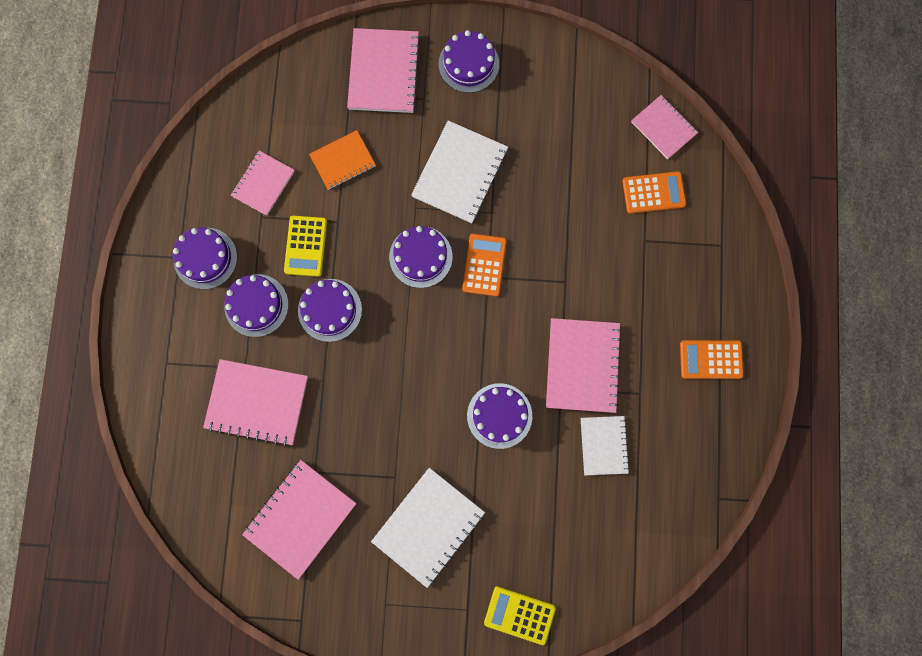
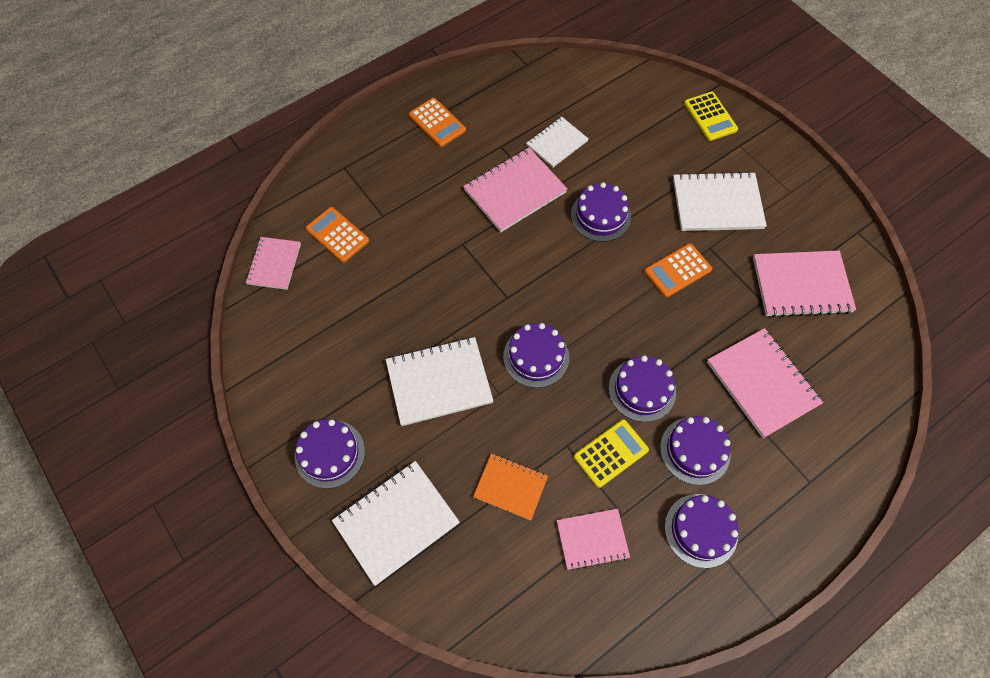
camera: 130 degrees left, 15 degrees down
pink notebook [347,28,421,113] -> white notebook [332,461,460,586]
orange calculator [462,234,507,296] -> orange calculator moved to [644,243,712,298]

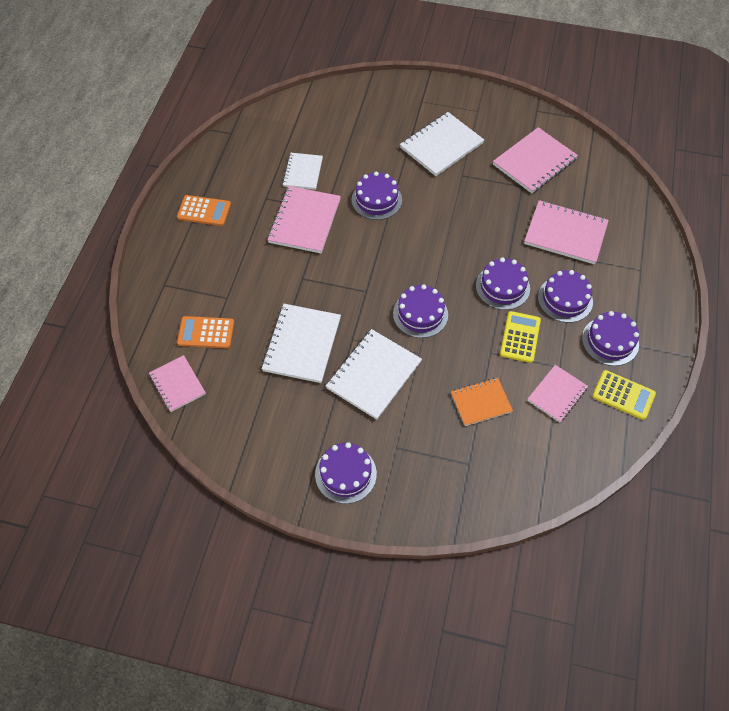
camera: 40 degrees left, 5 degrees down
white notebook [332,461,460,586] -> white notebook moved to [262,304,341,383]
orange calculator [644,243,712,298] -> none
yellow calculator [684,92,738,141] -> yellow calculator moved to [592,370,656,420]

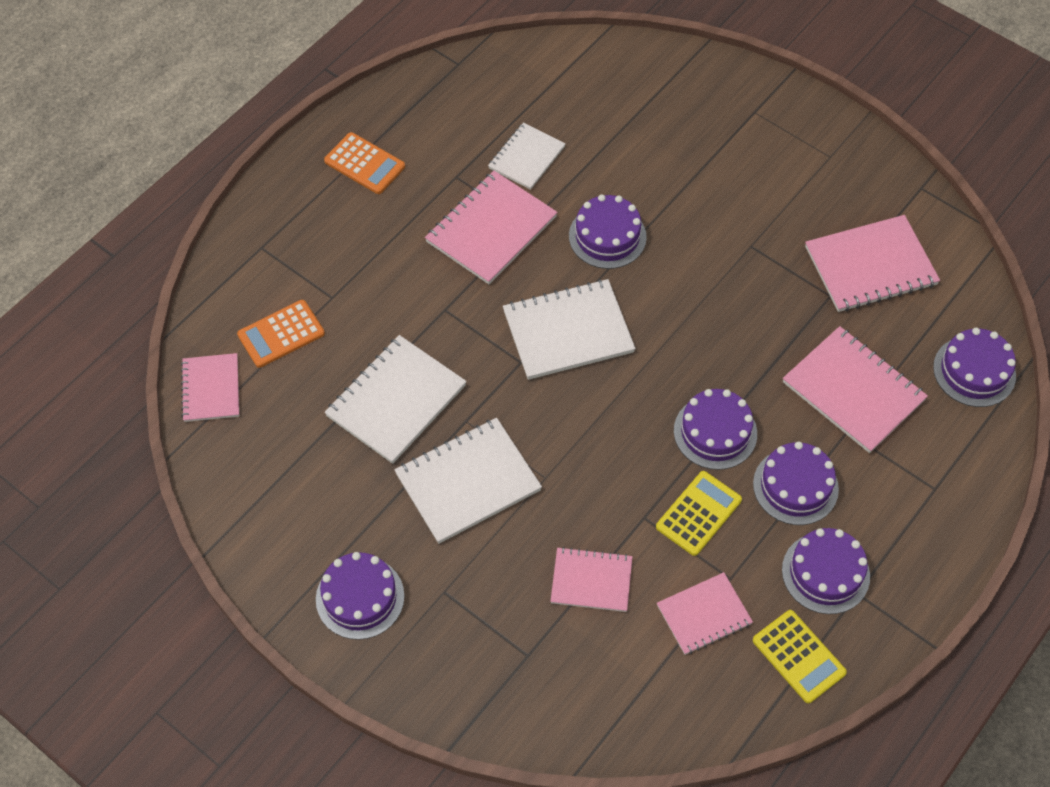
camera: 25 degrees right, 0 degrees up
orange calculator [177,316,234,348] -> orange calculator turned 60 degrees counterclockwise [237,300,325,368]
purple cake [393,284,448,338] -> purple cake moved to [933,328,1016,407]
white notebook [400,112,484,176] -> white notebook moved to [503,279,636,380]
orange notebook [451,378,513,426] -> pink notebook [550,547,633,612]

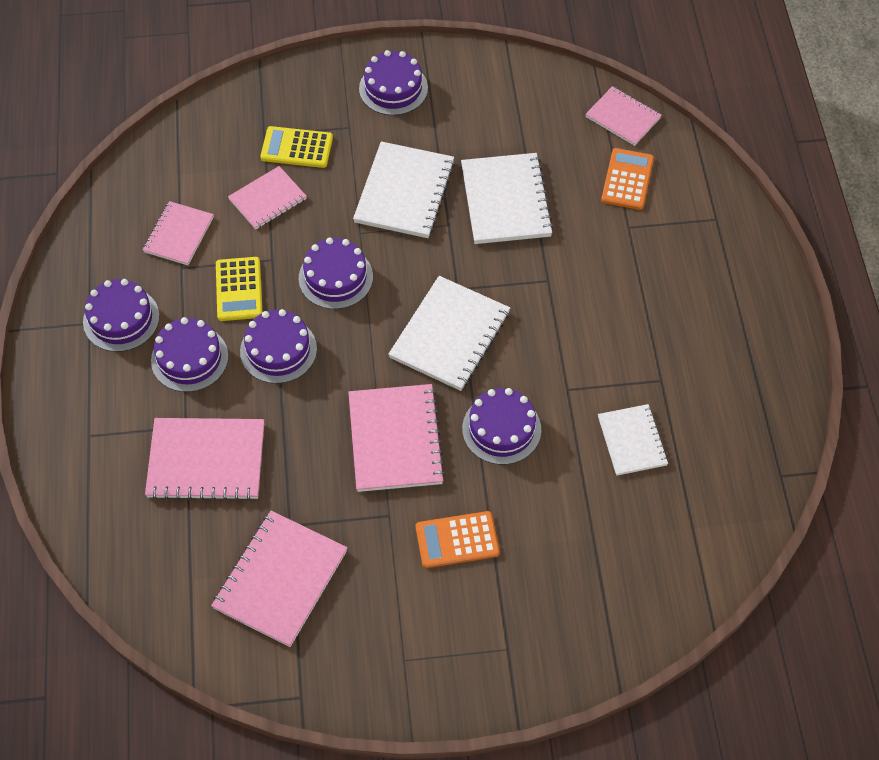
camera: 135 degrees right, 0 degrees up
orange calculator [324,132,405,194] -> orange calculator moved to [416,511,500,568]
pink notebook [425,171,558,284] -> pink notebook moved to [348,384,445,492]
yellow calculator [753,610,847,703] -> yellow calculator moved to [260,126,333,168]
purple cake [933,328,1016,407] -> purple cake moved to [299,238,373,309]

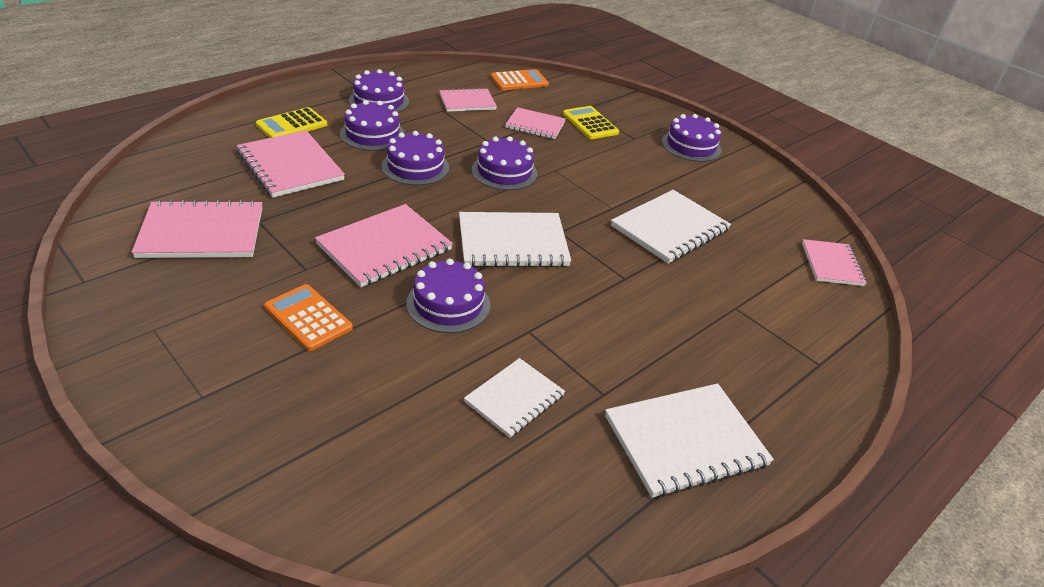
camera: 50 degrees right, 20 degrees down
yellow calculator [216,257,262,321] -> yellow calculator moved to [256,107,327,138]
white notebook [353,141,455,238] -> white notebook moved to [605,383,774,498]
orange calculator [601,148,654,210] -> orange calculator moved to [491,69,549,90]

